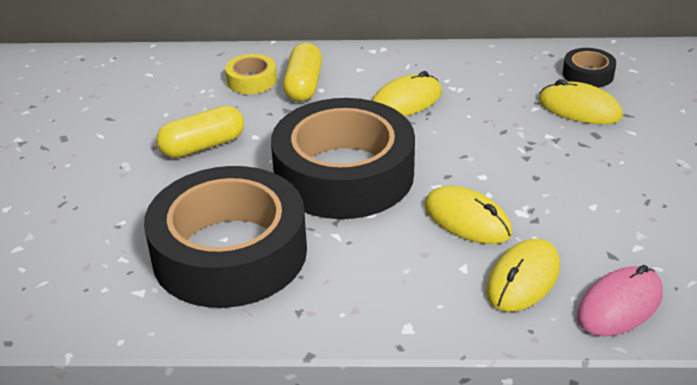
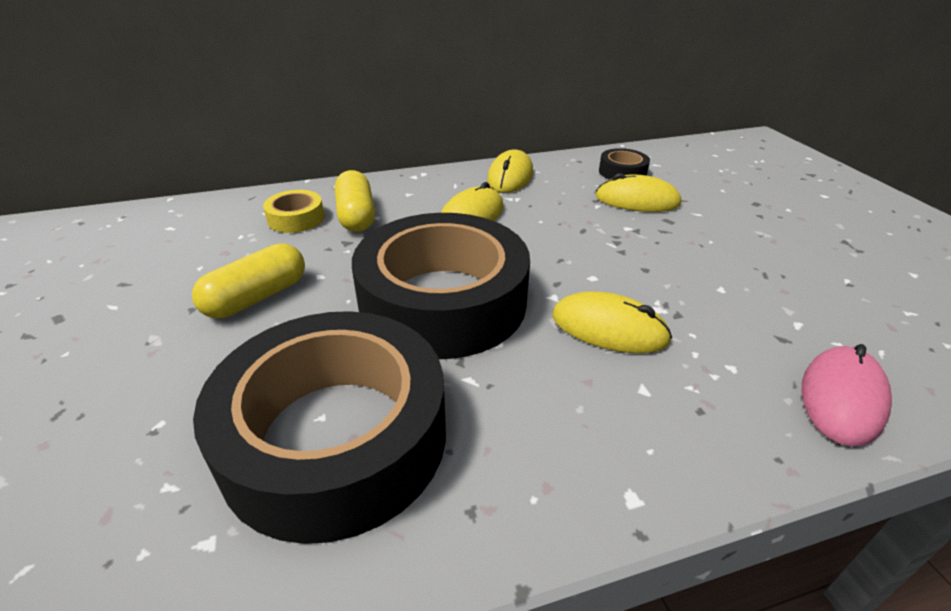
camera: 20 degrees left, 0 degrees up
yellow mouse [486,239,560,312] -> yellow mouse moved to [487,149,533,193]

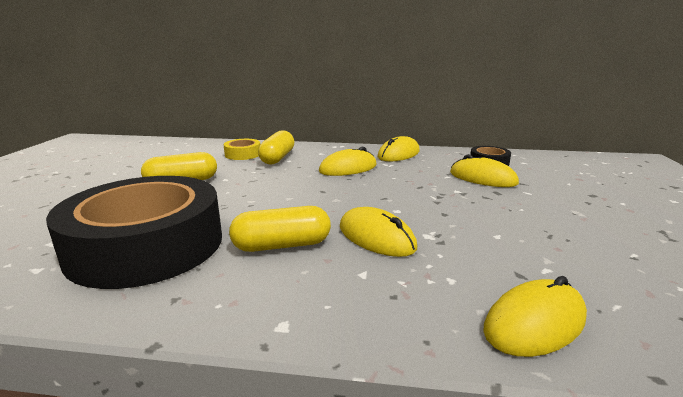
camera: 25 degrees right, 15 degrees down
black tape [352,213,530,359] -> none
pink mouse [801,344,892,446] -> yellow mouse [483,276,587,357]
none -> yellow capsule [229,206,331,252]

